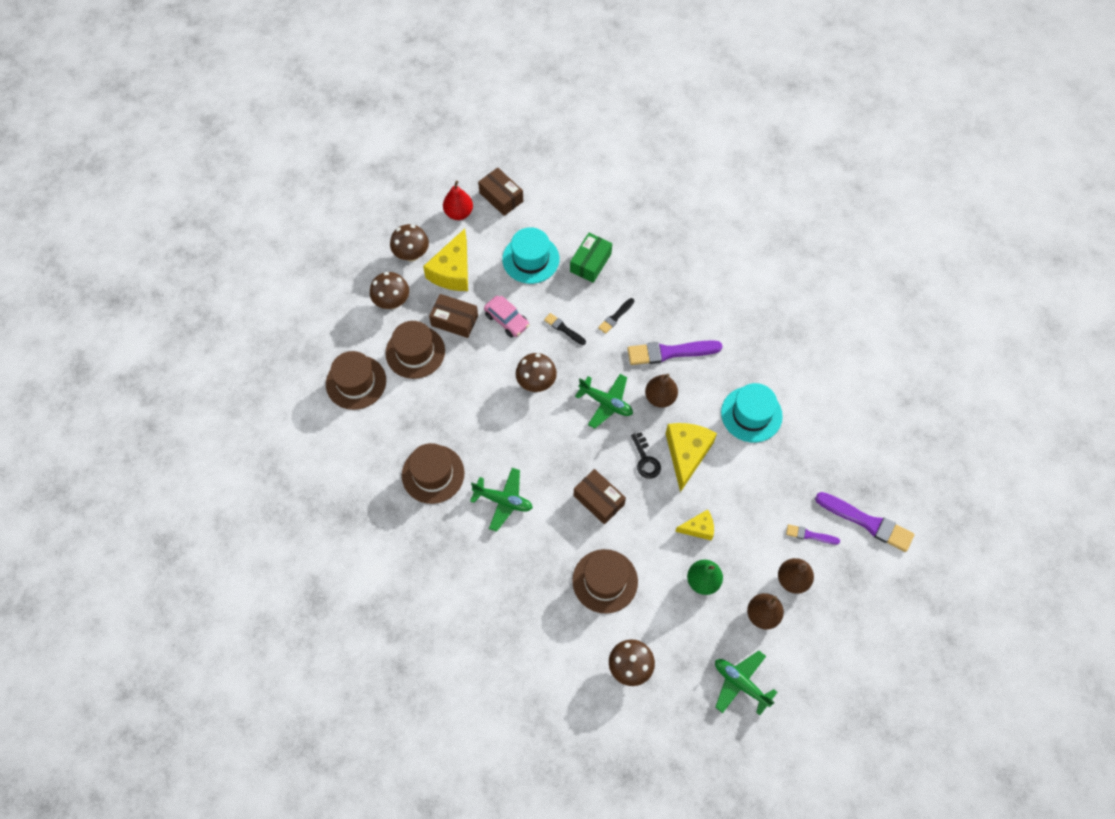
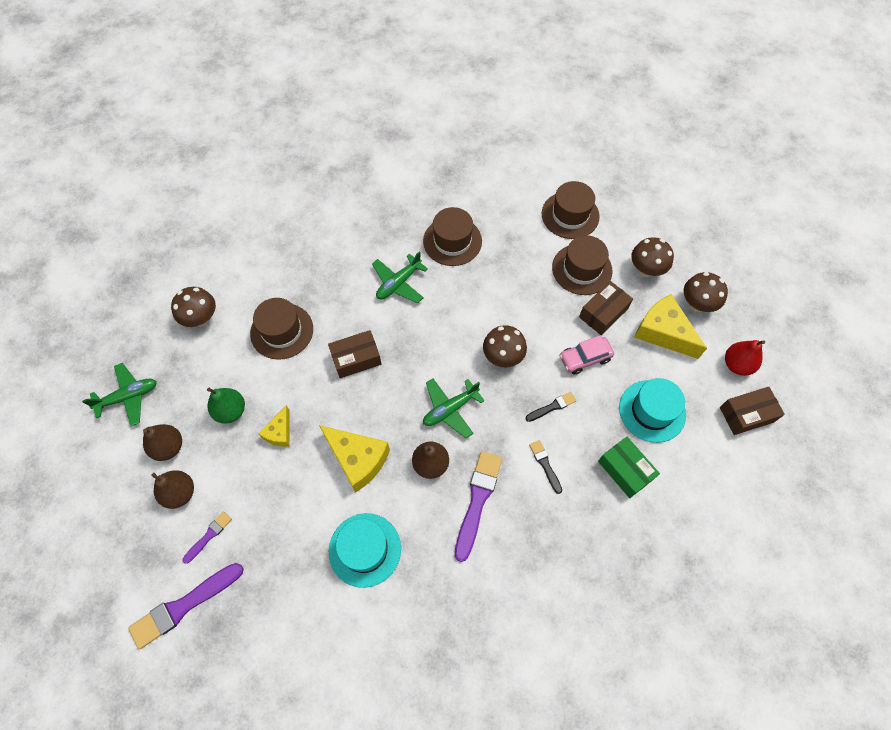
camera: 115 degrees right, 0 degrees up
black key [631,432,661,479] -> none

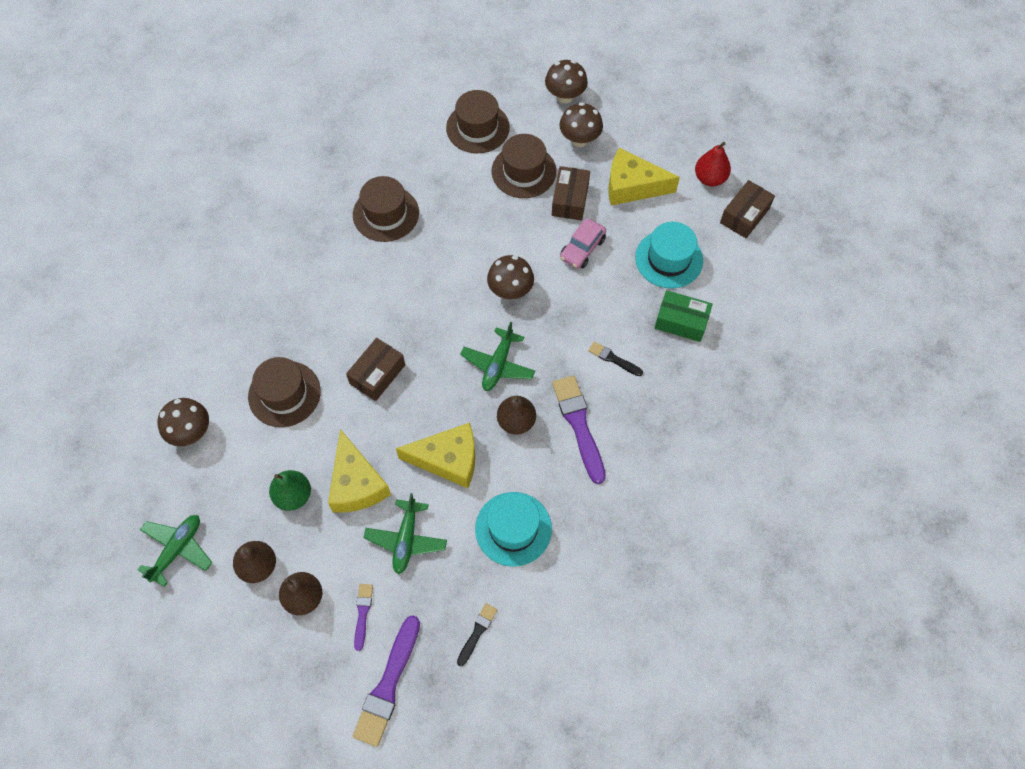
camera: 35 degrees left, 0 degrees up
yellow cheese [258,405,290,447] -> yellow cheese [328,429,391,512], size x1.79
green plane [372,251,428,303] -> green plane moved to [364,493,447,574]
black brush [526,392,576,422] -> black brush moved to [457,603,497,667]
brown mushroom [684,272,728,312] -> brown mushroom moved to [545,60,588,103]

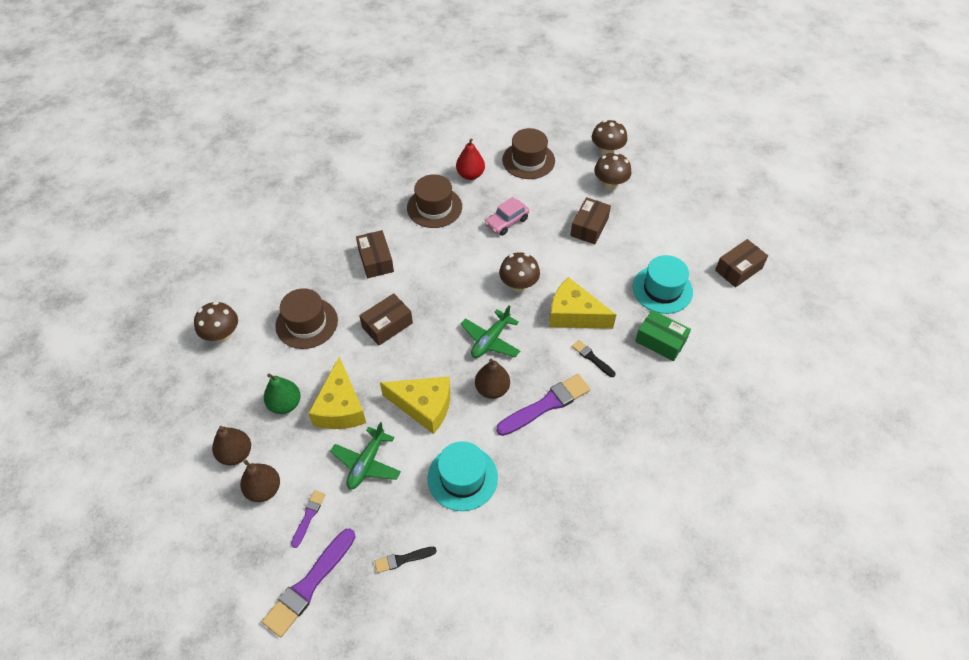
camera: 15 degrees right, 10 degrees down
green plane [137,515,212,587] -> none
black brush [457,603,497,667] -> black brush turned 150 degrees counterclockwise [375,547,437,573]
brown hat [491,134,556,198] -> none
purple brush [552,375,606,484] -> purple brush turned 60 degrees clockwise [496,374,590,436]
pink car [560,219,606,269] -> pink car moved to [485,197,529,236]
yellow cheese [608,148,680,205] -> yellow cheese moved to [549,277,616,329]
red pear [695,142,731,186] -> red pear moved to [456,138,485,180]
none -> brown box [356,230,394,278]

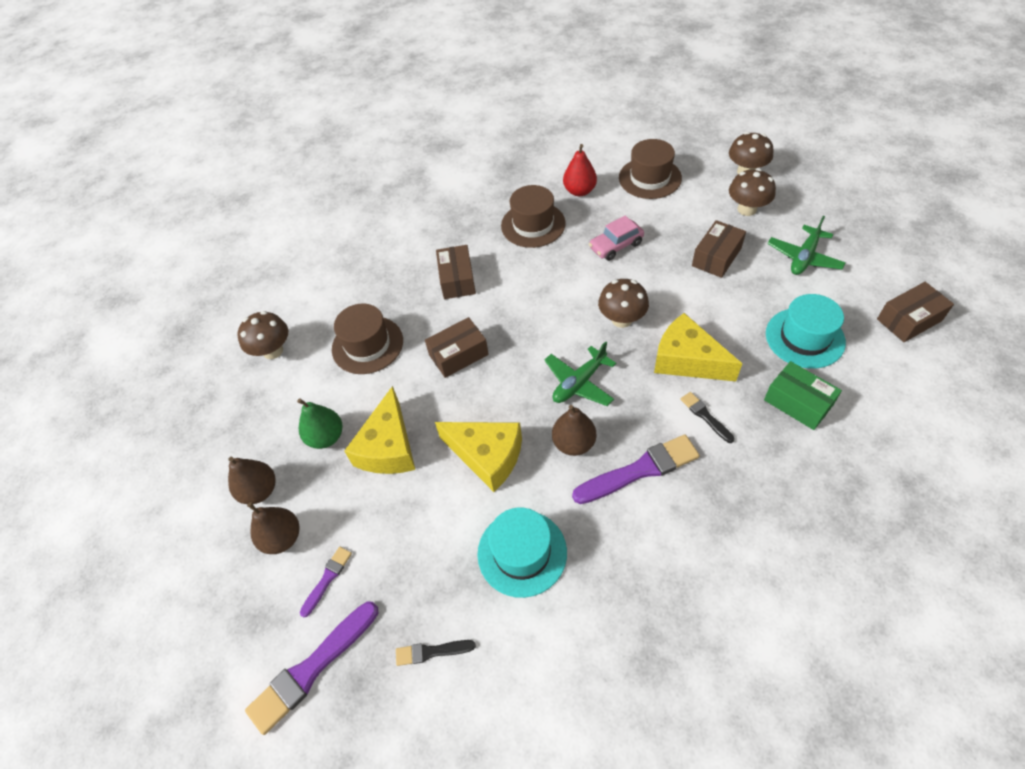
camera: 15 degrees right, 0 degrees up
green plane [330,422,401,489] -> green plane moved to [768,216,846,275]

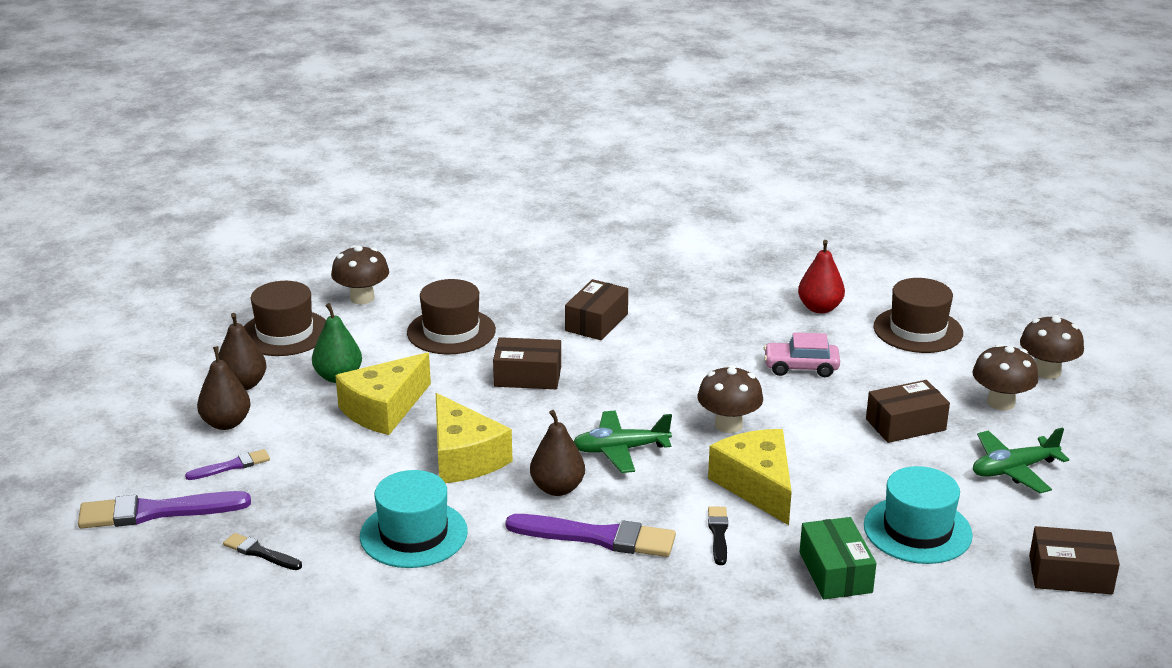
camera: 30 degrees right, 25 degrees down
brown hat [501,185,566,248] -> brown hat moved to [244,281,326,356]

